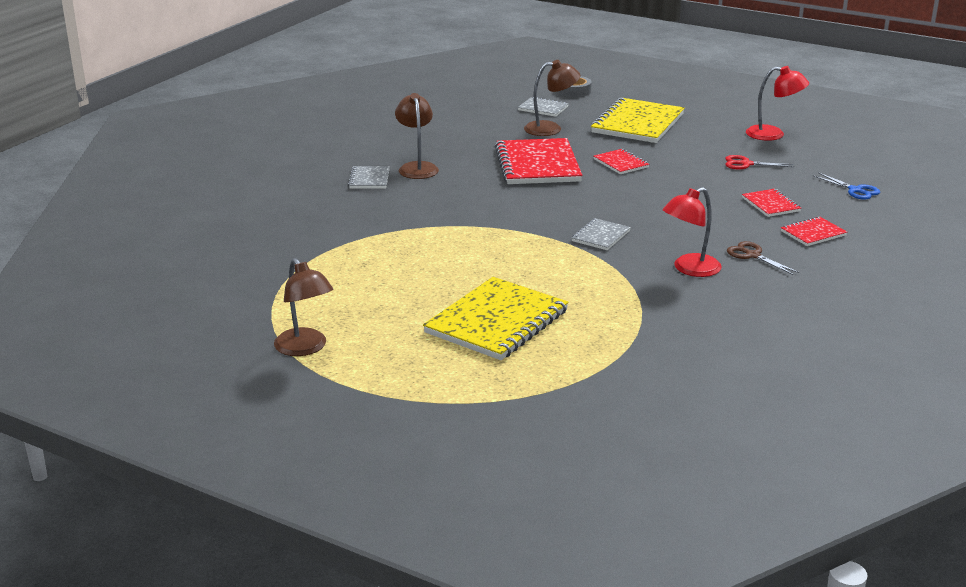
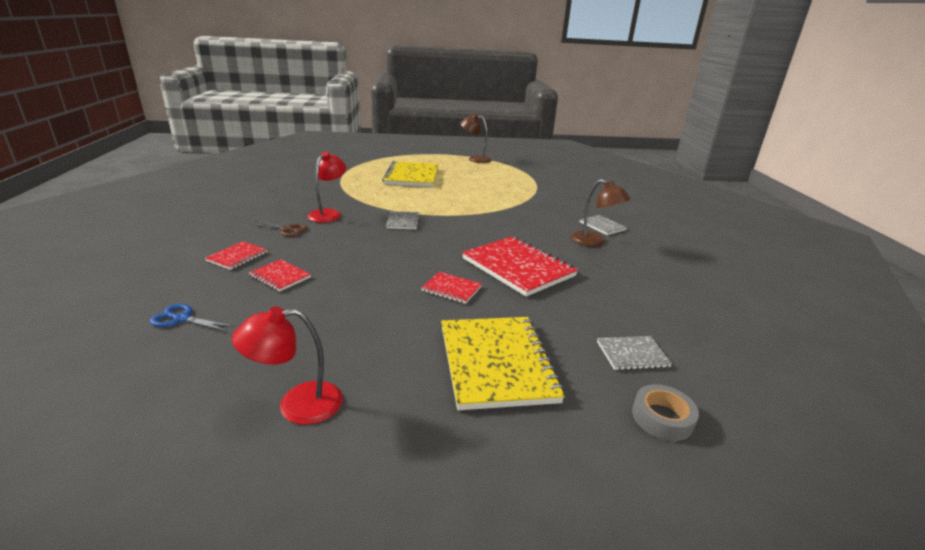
camera: 145 degrees right, 0 degrees up
brown lamp [524,60,581,136] -> none
red scissors [725,155,794,169] -> none

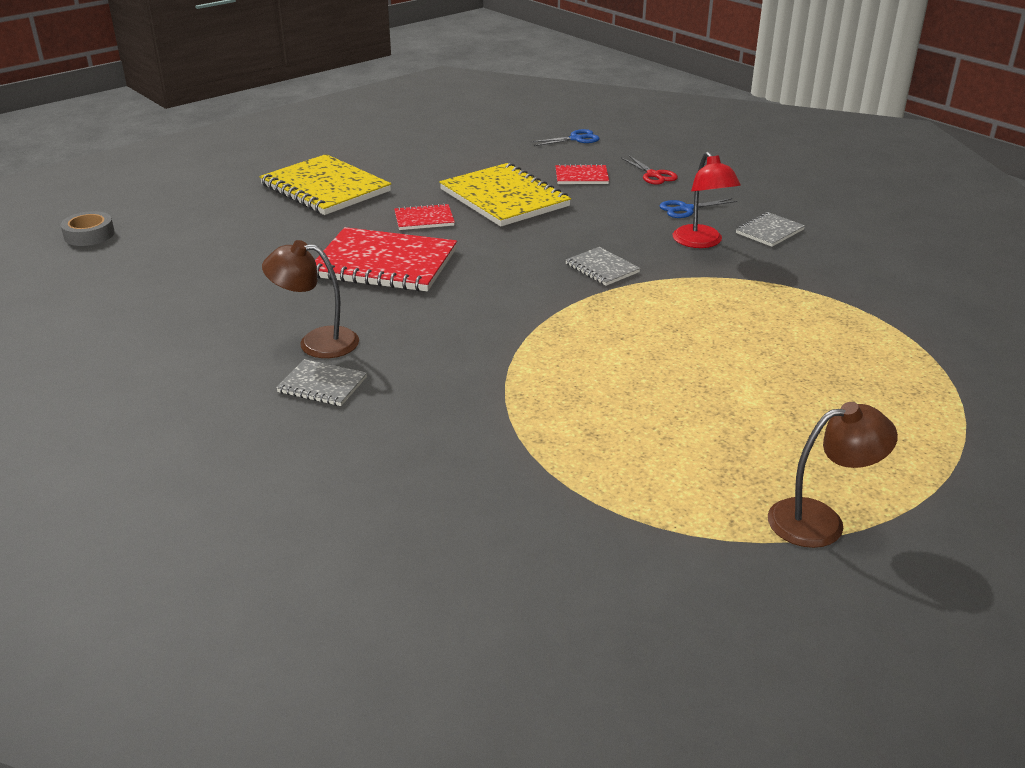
camera: 145 degrees right, 5 degrees up
red notebook [205,241,267,270] -> red scissors [621,155,678,185]
red lamp [232,307,343,425] -> none
brown scissors [250,220,308,237] -> blue scissors [659,198,737,218]
yellow notebook [382,161,438,187] -> yellow notebook moved to [439,163,571,227]
grey notebook [597,336,672,370] -> grey notebook moved to [736,212,805,247]
grey tape [632,384,699,441] -> grey tape moved to [61,211,115,246]

